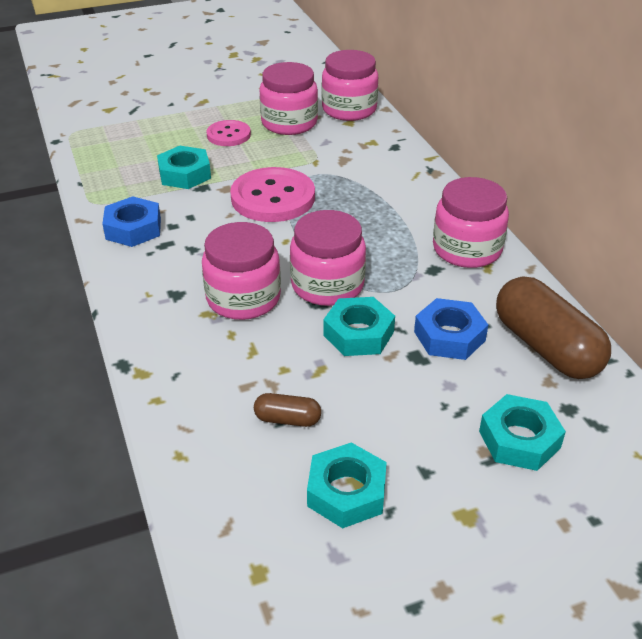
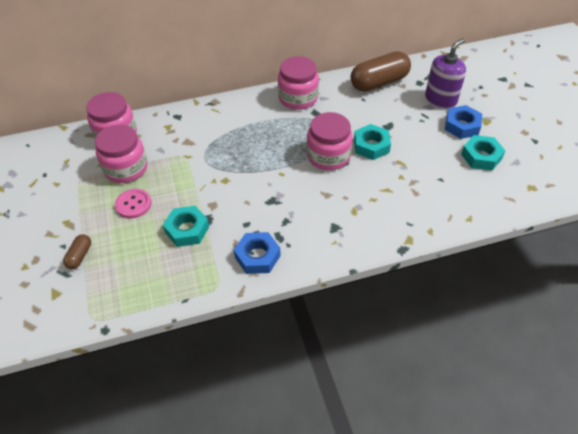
camera: 85 degrees left, 10 degrees up
pink jar [202,222,281,320] -> none
pink button [230,167,315,222] -> none
brown capsule [254,393,321,427] -> brown capsule moved to [63,234,91,269]
blue nut [414,298,488,360] -> blue nut moved to [445,105,482,139]
turquoise nut [479,394,566,471] -> purple soap dispenser [425,38,466,109]

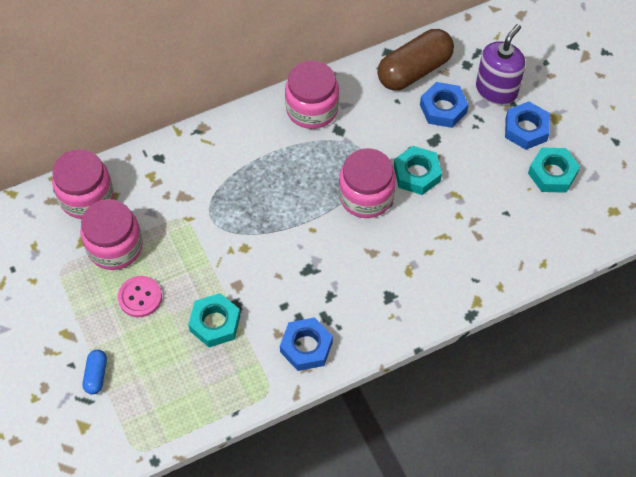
camera: 10 degrees left, 10 degrees up
brown capsule [63,234,91,269] -> blue capsule [83,350,107,395]
none -> blue nut [420,82,469,128]

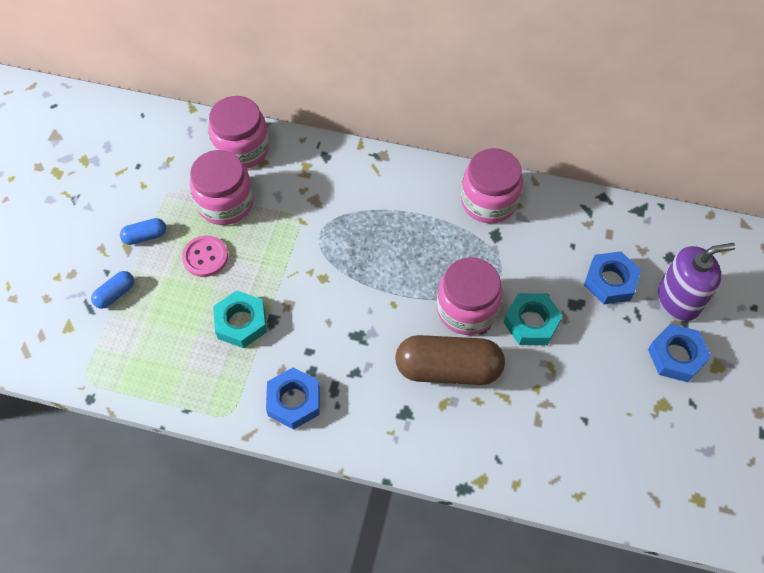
camera: 40 degrees right, 0 degrees up
brown capsule [377,29,454,90] -> brown capsule moved to [395,335,505,385]
turquoise nut [528,147,580,193] -> none
none -> blue capsule [120,218,166,245]

